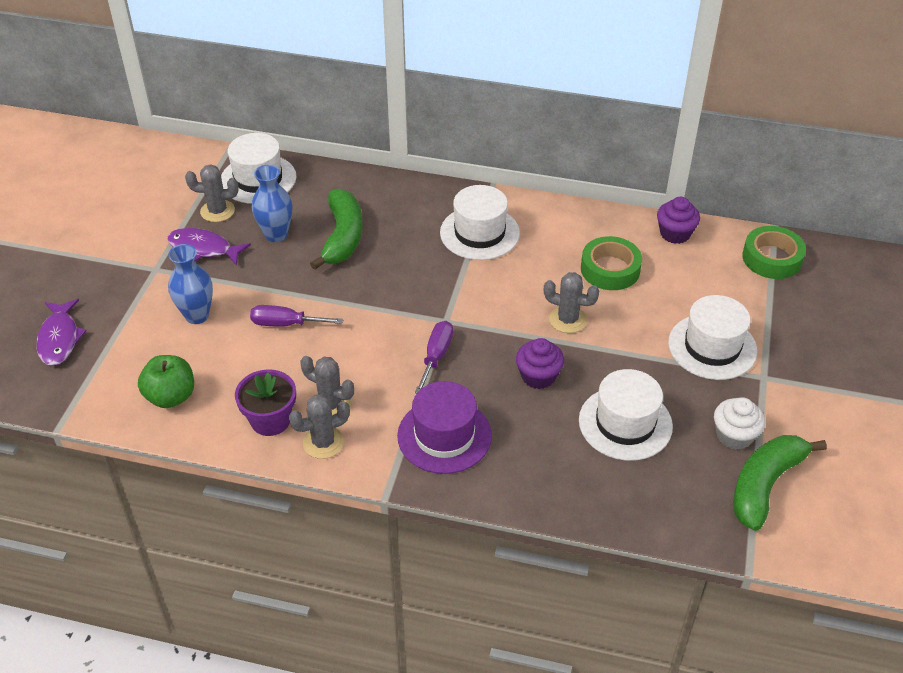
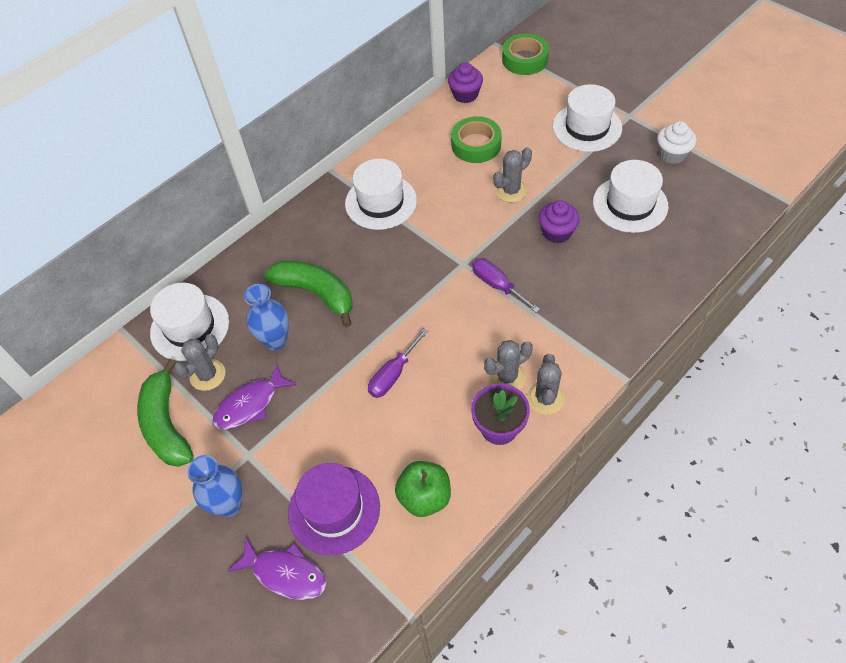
camera: 55 degrees left, 10 degrees up
blue vase [168,244,213,324] -> blue vase moved to [187,455,242,517]
purple hat [397,381,492,474] -> purple hat moved to [288,463,380,555]
green banana [733,435,827,531] -> green banana moved to [137,359,194,467]

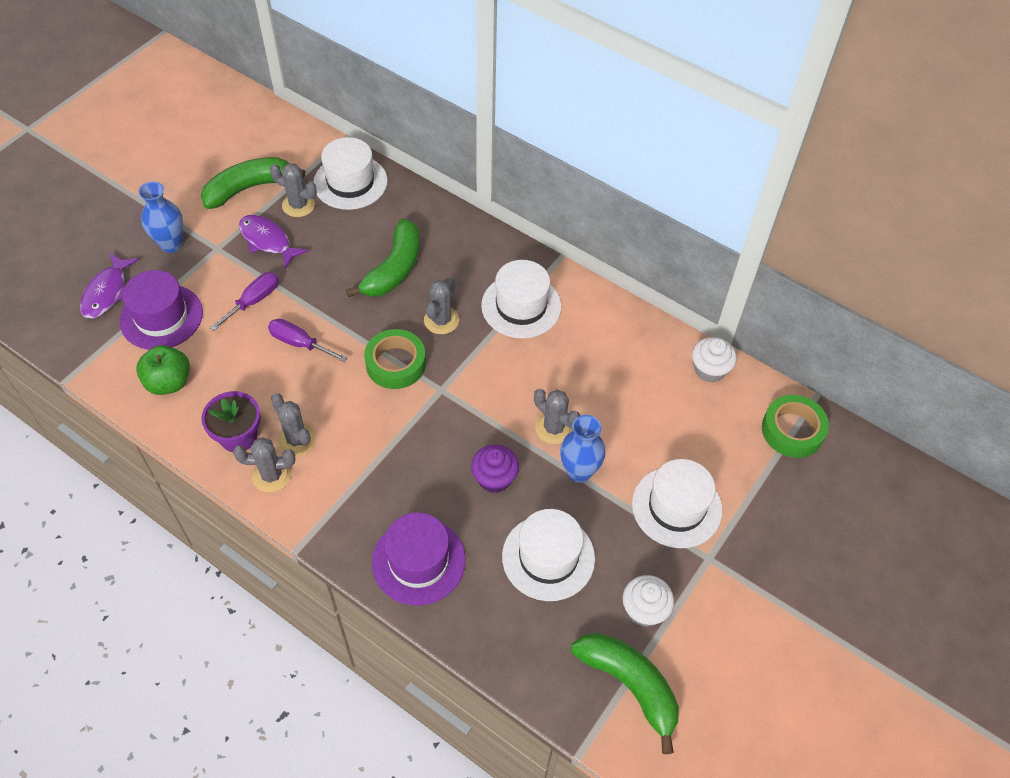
camera: 75 degrees right, 0 degrees up
blue vase [244,284,289,350] -> blue vase moved to [560,415,606,483]
purple cupcake [448,62,483,103] -> white cupcake [692,337,737,382]
green tape [451,116,502,163] -> green tape moved to [364,329,426,389]
purple screwdriver [472,258,540,313] -> purple screwdriver moved to [210,272,279,331]
none -> purple hat [372,512,466,605]
none -> grey cactus [424,277,459,334]
none -> green banana [571,633,679,754]

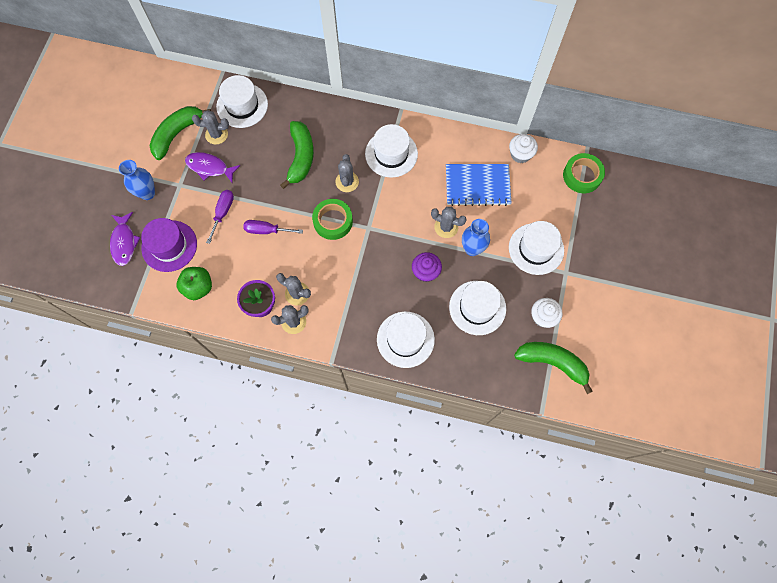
camera: 20 degrees left, 15 degrees up
purple hat [372,512,466,605] -> white hat [377,312,435,368]
none -> blue notebook [446,164,512,206]

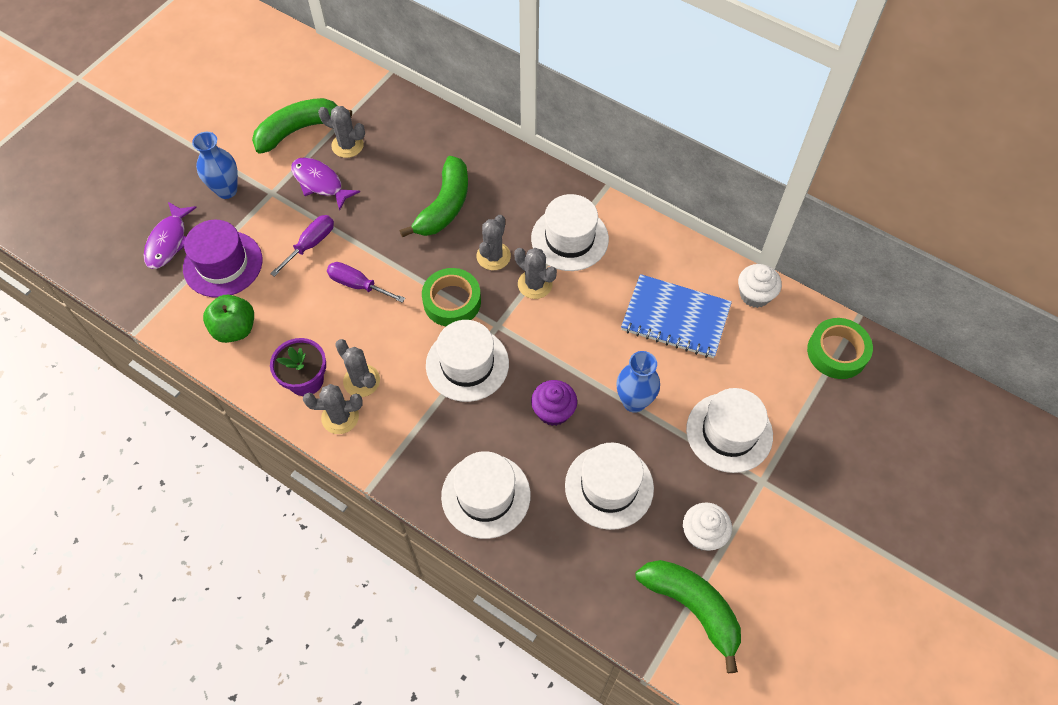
camera: 20 degrees right, 10 degrees down
white hat [216,75,268,128] -> white hat moved to [426,320,509,402]
grey cactus [431,207,467,238] -> grey cactus moved to [514,248,557,299]

